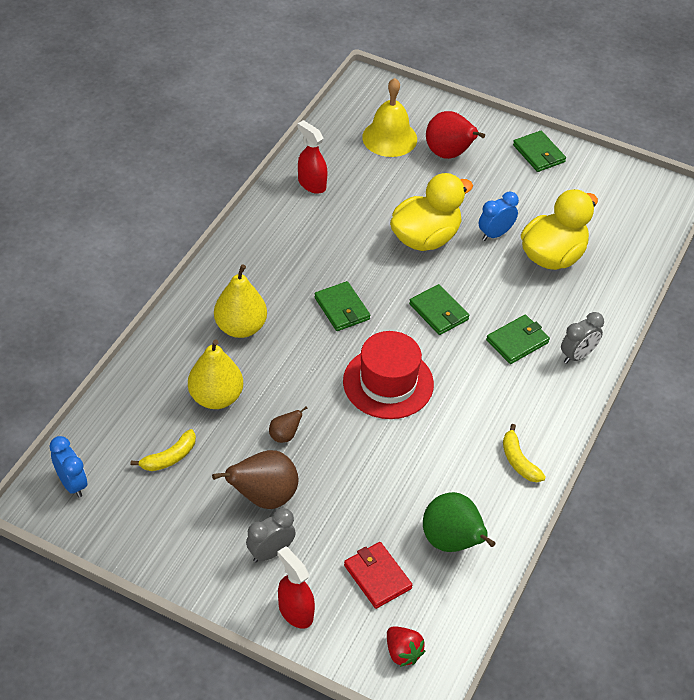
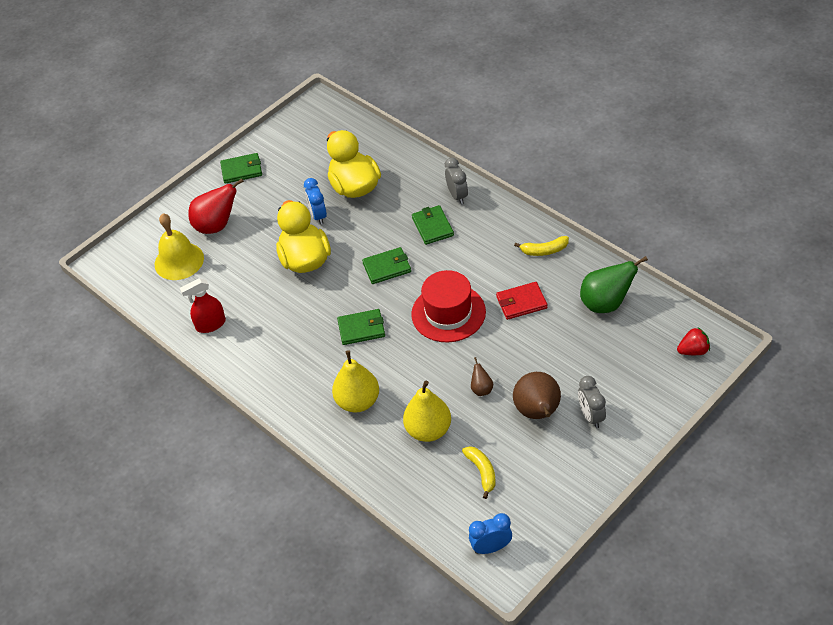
camera: 65 degrees left, 0 degrees up
red spray bottle [278,546,315,629] -> none
red wallet [344,542,413,609] -> red wallet moved to [496,282,547,320]

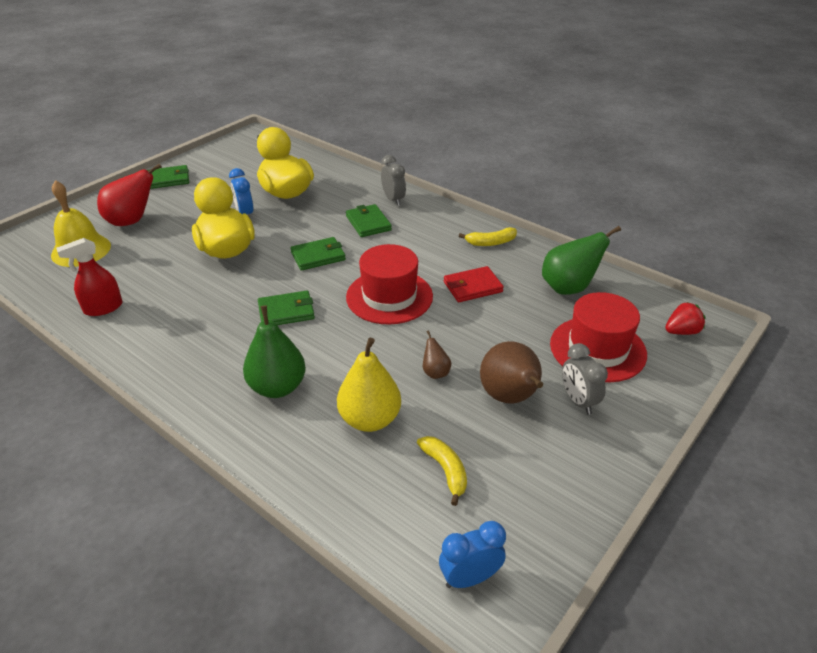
camera: 10 degrees left, 10 degrees down
yellow pear [332,350,379,413] -> green pear [243,305,306,398]
none -> red hat [550,292,647,382]

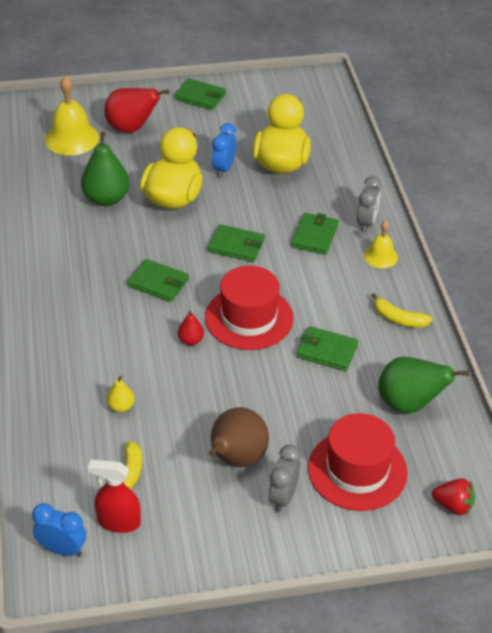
camera: 40 degrees right, 5 degrees up
red spray bottle [56,238,122,316] -> red spray bottle moved to [88,459,141,533]
green pear [243,305,306,398] -> green pear moved to [81,131,130,206]
yellow pear [337,338,401,432] -> yellow pear [107,376,135,412], size x0.49
brown pear [423,330,451,379] -> none
red wallet [444,266,504,302] -> green wallet [296,326,358,371]
none -> red pear [178,310,204,345]
none -> yellow bell [364,221,398,268]

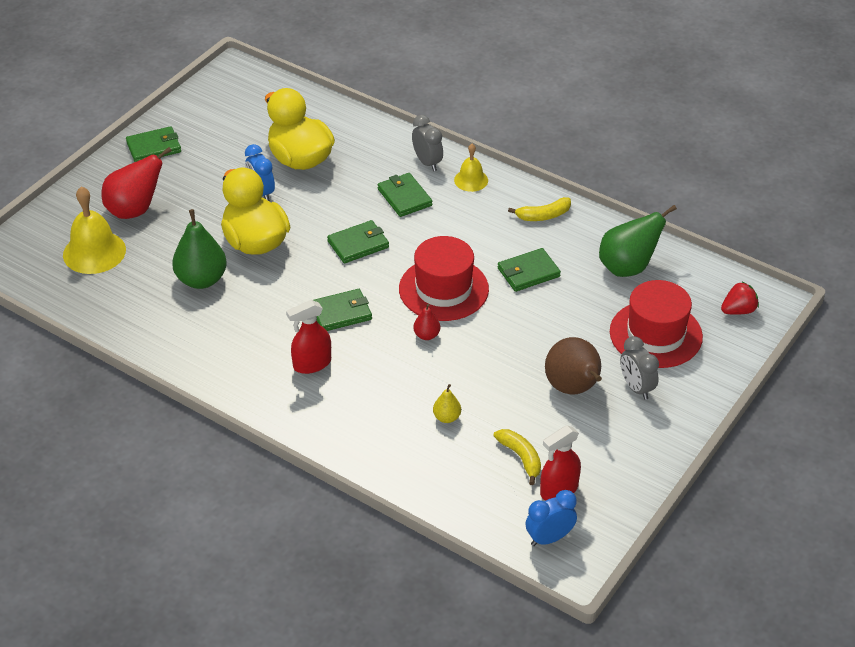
camera: 45 degrees left, 0 degrees up
none -> red spray bottle [286,300,331,374]

